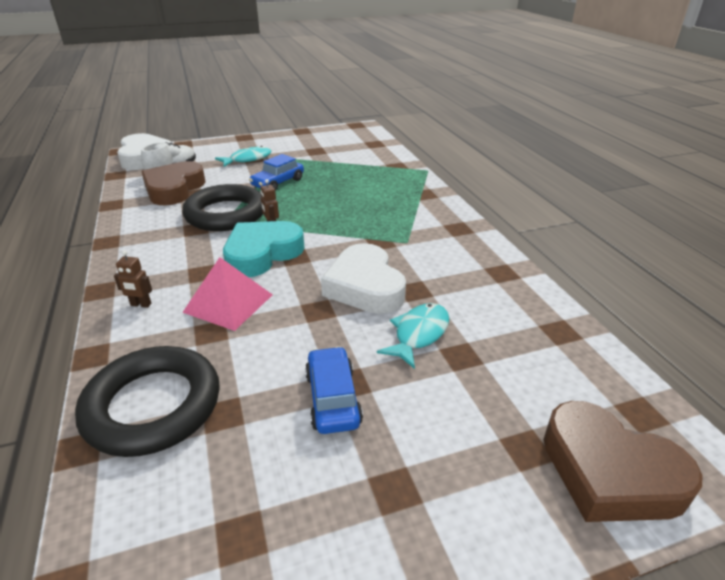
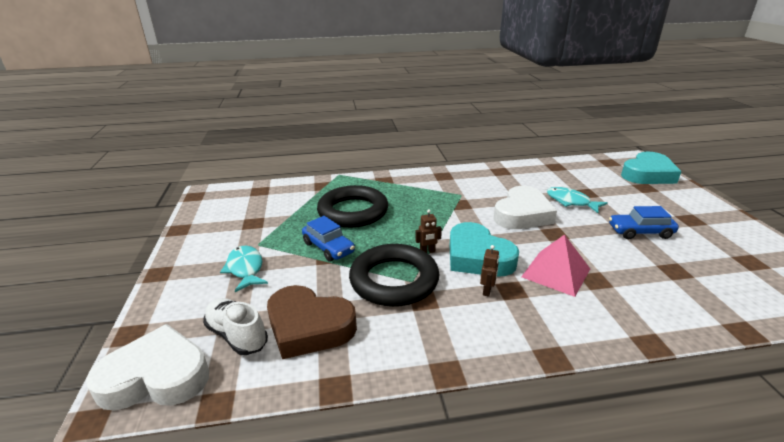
camera: 80 degrees left, 5 degrees down
black ring [75,346,220,457] -> black ring moved to [317,185,388,228]
brown robot [114,250,152,308] -> brown robot moved to [480,245,499,297]
white heart [321,243,406,314] -> white heart turned 45 degrees counterclockwise [493,186,557,229]
brown heart [544,401,702,522] -> turquoise heart [621,151,682,184]

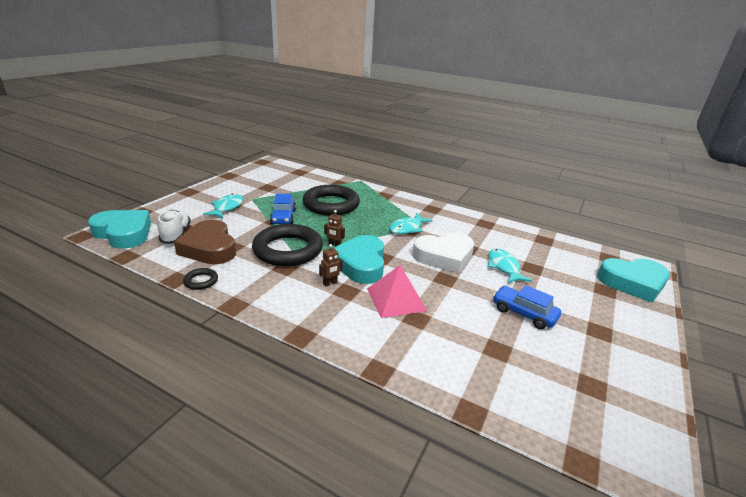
camera: 35 degrees right, 0 degrees up
white heart [86,324,209,411] -> turquoise heart [88,210,151,249]
none -> black ring [183,268,218,290]
none -> turquoise fish [389,213,433,234]

